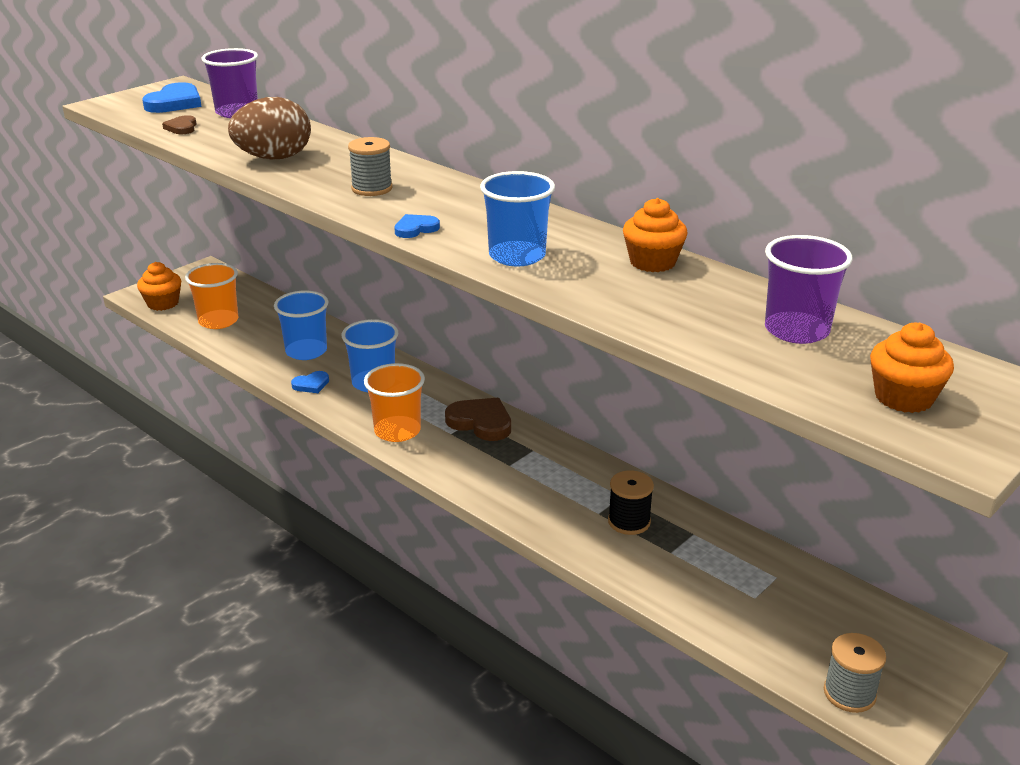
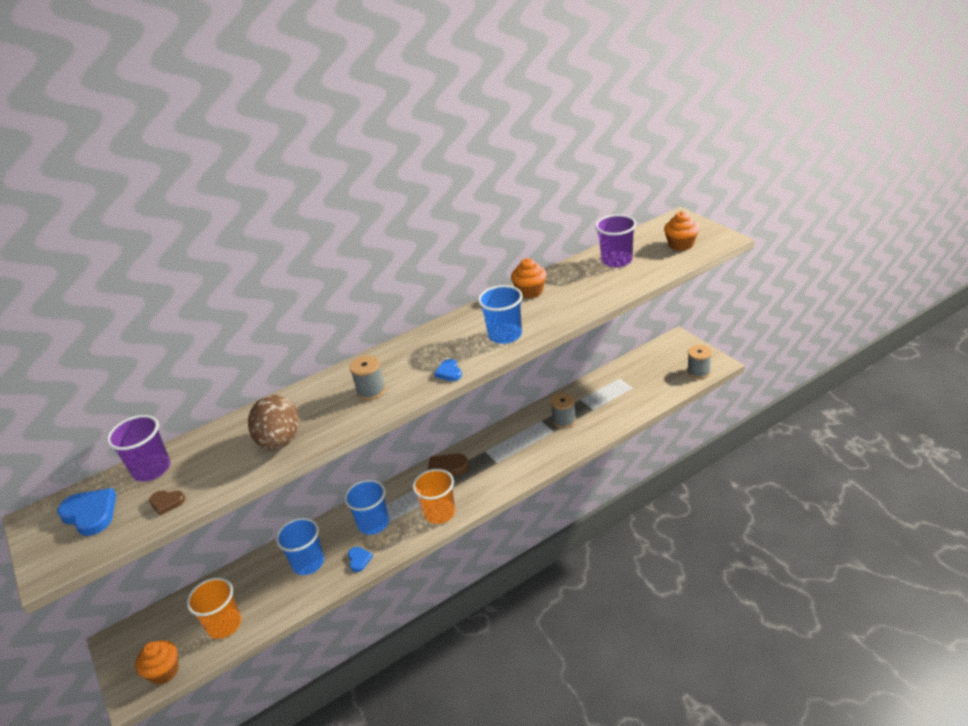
camera: 70 degrees left, 5 degrees up
black spool [608,470,654,535] -> grey spool [551,393,576,429]

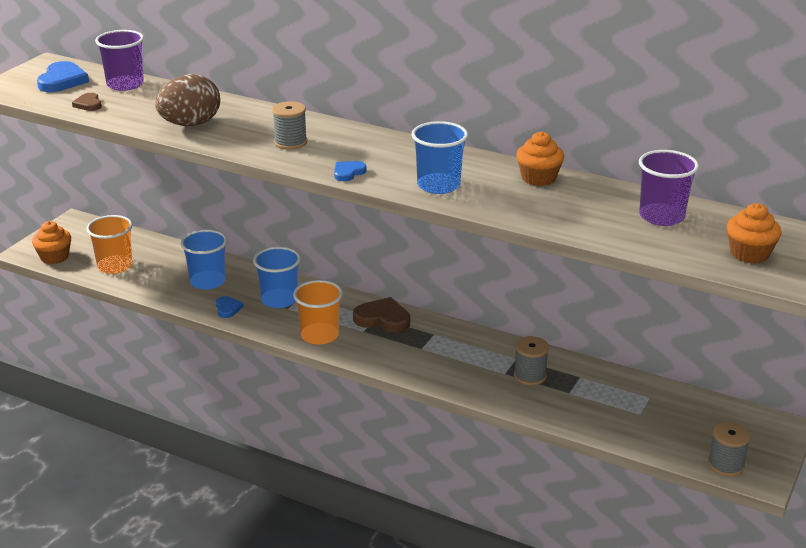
camera: 55 degrees right, 5 degrees down
blue heart [348,547,373,572] -> blue heart turned 60 degrees counterclockwise [216,296,244,318]

